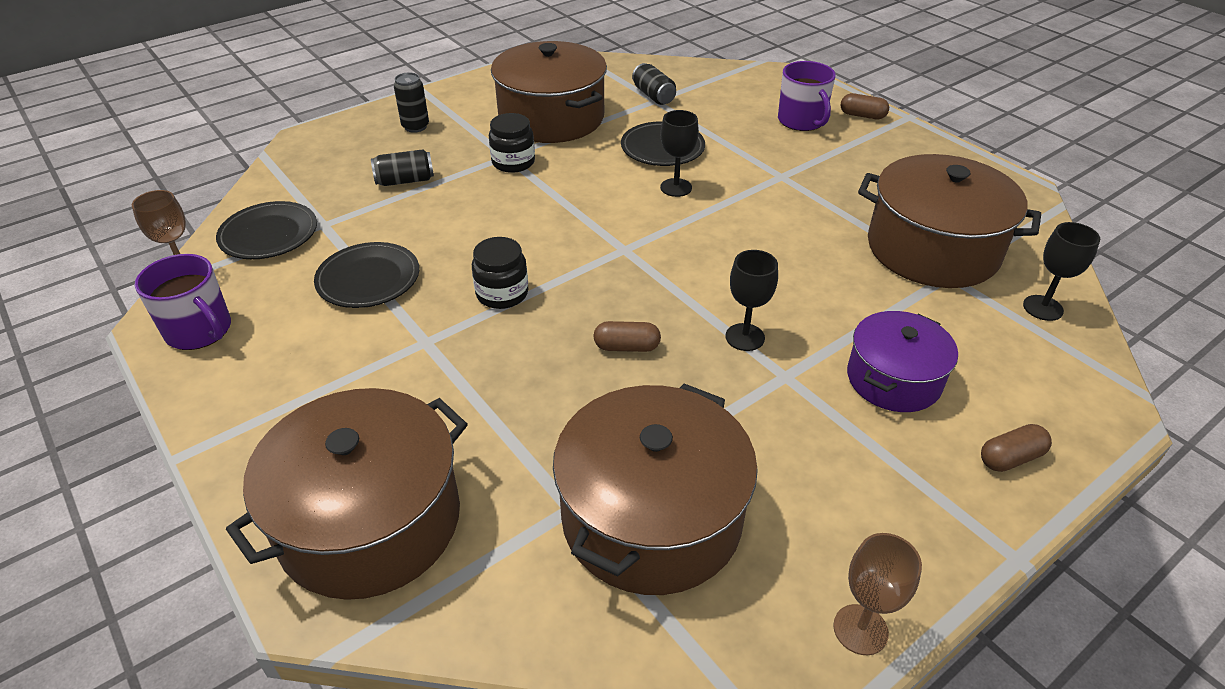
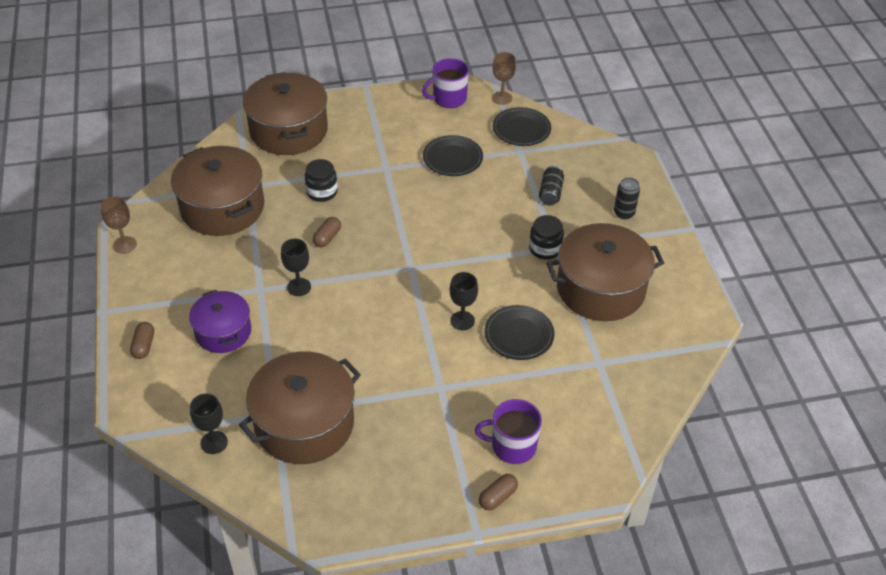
camera: 115 degrees right, 5 degrees up
black jar [472,237,528,309] -> black jar moved to [305,159,338,202]
black can [632,63,676,105] -> none

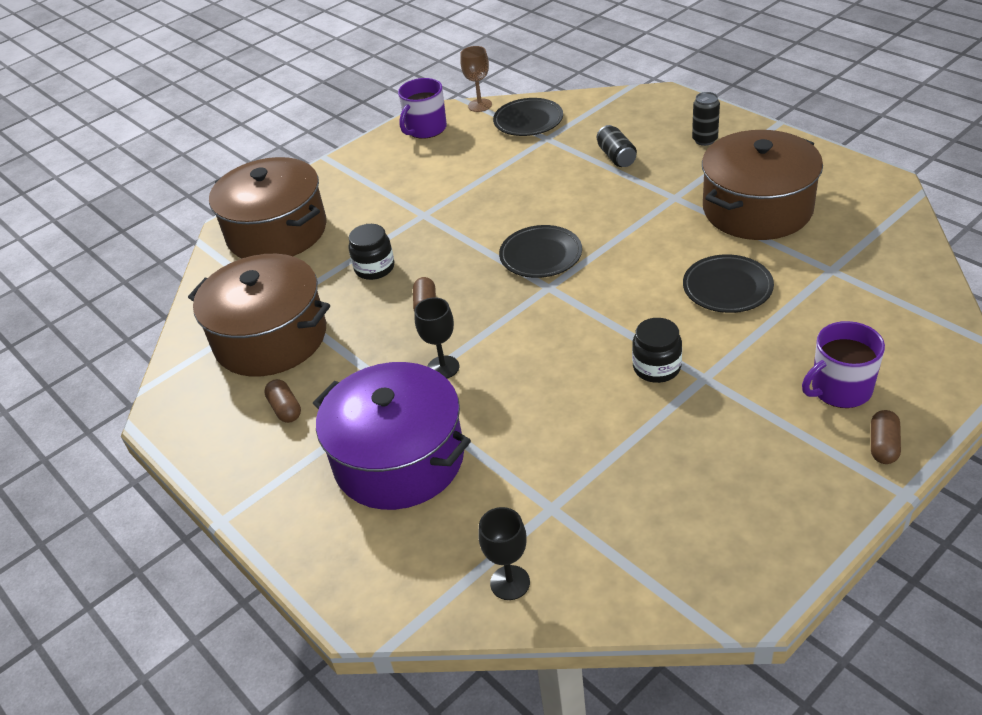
camera: 25 degrees left, 5 degrees down
brown goblet [101,197,137,253] -> none
brown capsule [130,322,154,359] -> brown capsule moved to [264,379,301,423]
purple pot [189,290,251,353] -> purple pot [313,362,471,510], size x1.65
brown pot [239,351,361,464] -> none
black plate [423,135,483,176] -> black plate moved to [499,225,582,278]
black goblet [450,272,478,330] -> none
black jar [529,215,564,260] -> black jar moved to [632,318,682,383]

